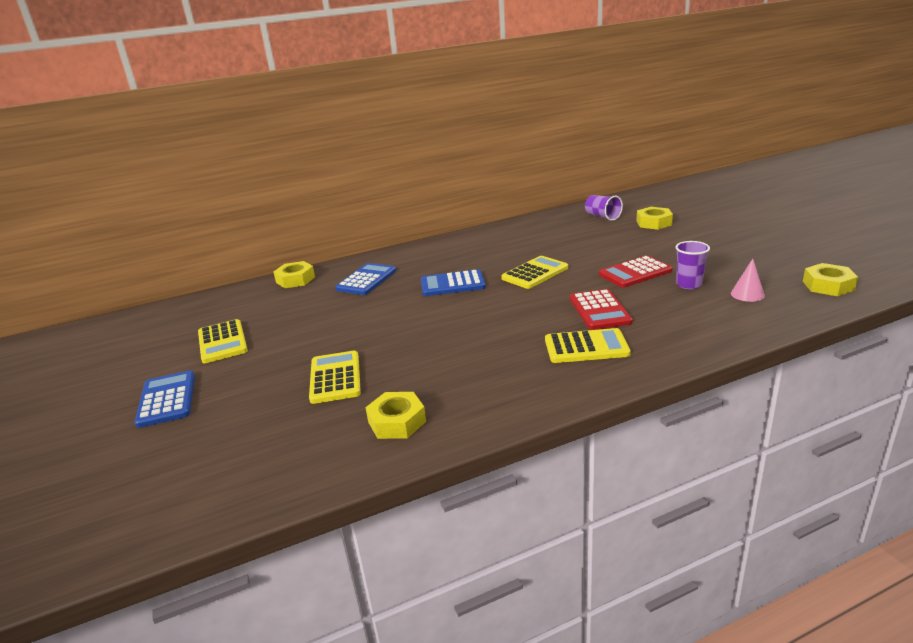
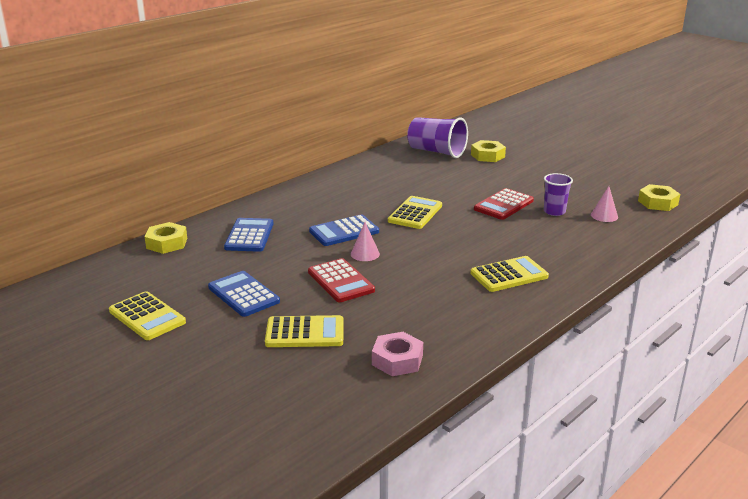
camera: 25 degrees left, 0 degrees up
blue calculator [135,371,195,428] -> blue calculator moved to [208,271,280,317]
yellow calculator [309,351,361,404] -> yellow calculator turned 120 degrees clockwise [265,315,343,347]
yellow nut [365,392,426,439] -> pink nut [372,332,423,376]
red calculator [570,289,633,330] -> red calculator moved to [308,258,375,302]
purple cup [585,195,623,221] -> purple cup [407,117,468,158], size x1.66
none -> pink cone [351,222,380,261]

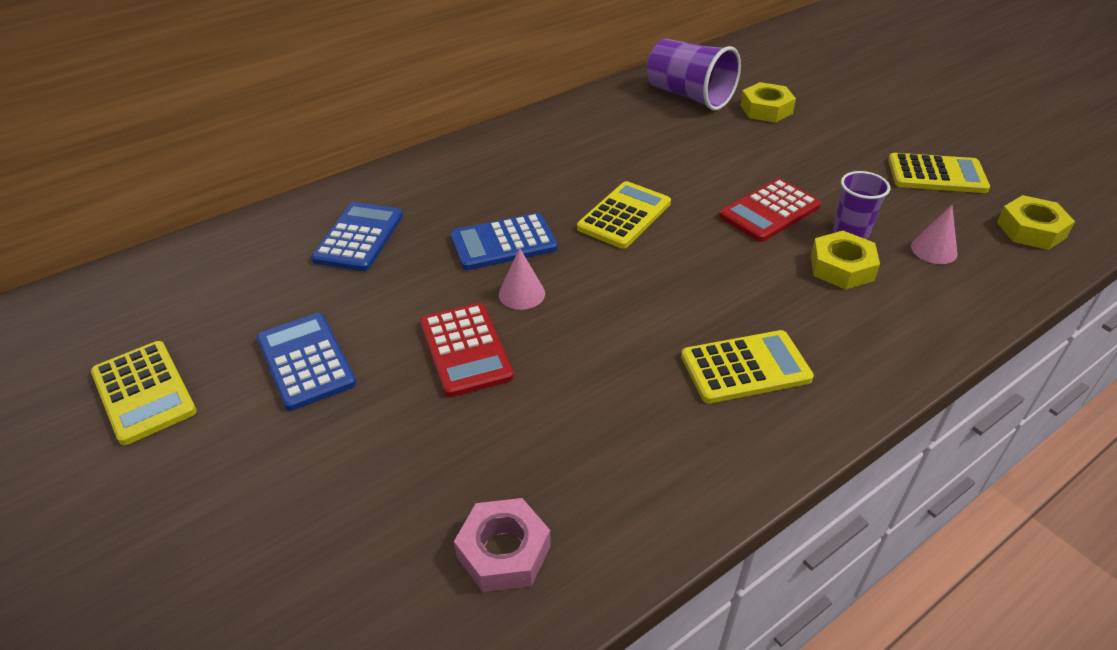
camera: 10 degrees right, 15 degrees up
yellow nut [145,222,187,254] -> yellow nut moved to [811,231,880,290]
yellow calculator [265,315,343,347] -> yellow calculator moved to [888,153,990,193]

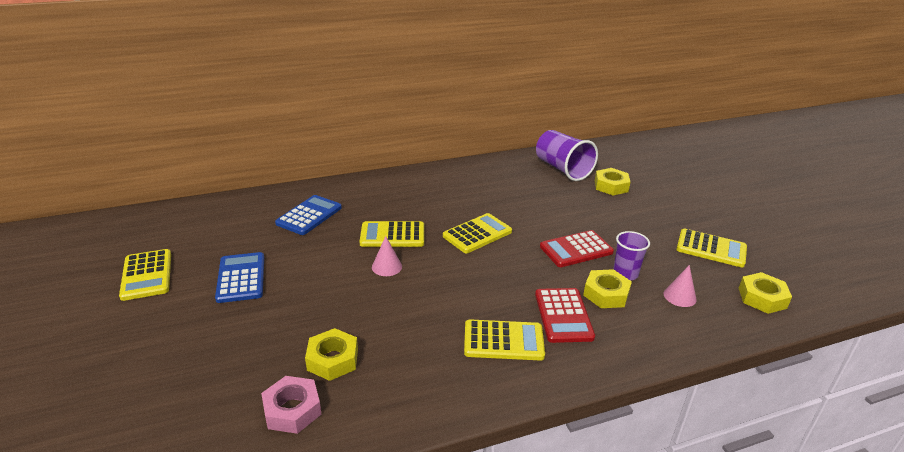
camera: 15 degrees right, 10 degrees down
red calculator [420,303,514,397] -> red calculator moved to [535,288,595,343]
blue calculator [450,213,558,270] -> yellow calculator [360,221,424,247]
none -> yellow nut [305,328,358,381]

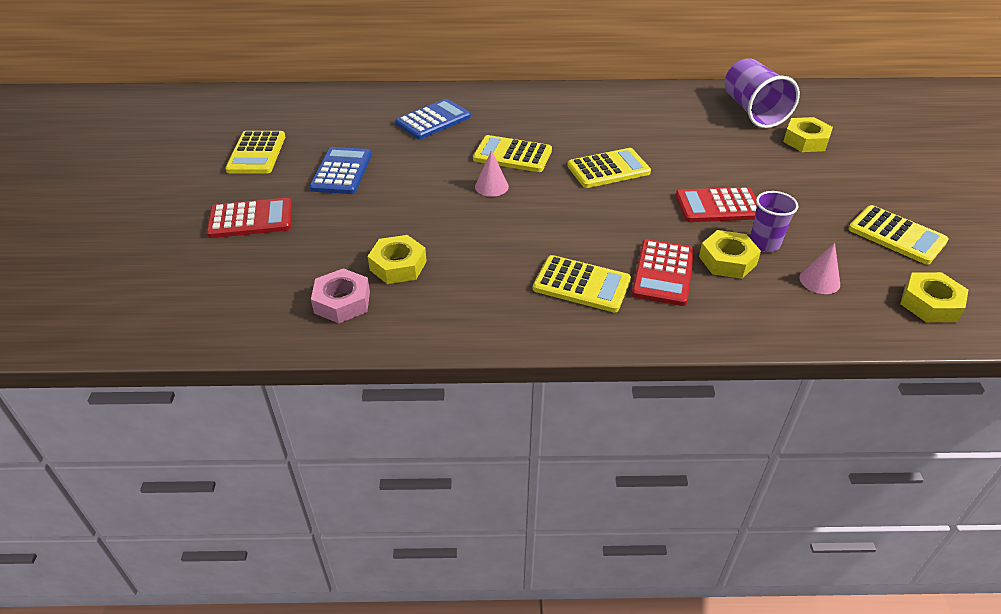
camera: 20 degrees right, 10 degrees up
none -> red calculator [206,198,292,238]

